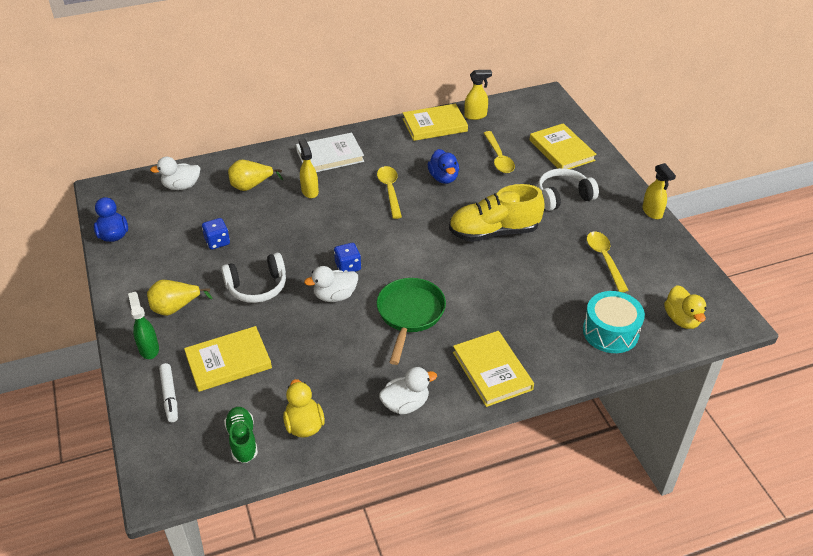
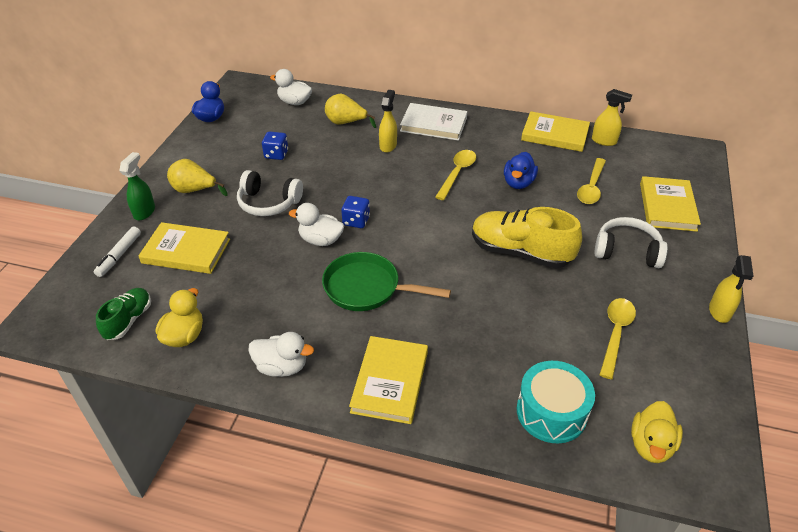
camera: 35 degrees right, 0 degrees up
green pan [377,278,446,365] -> green pan turned 120 degrees counterclockwise [322,252,451,311]

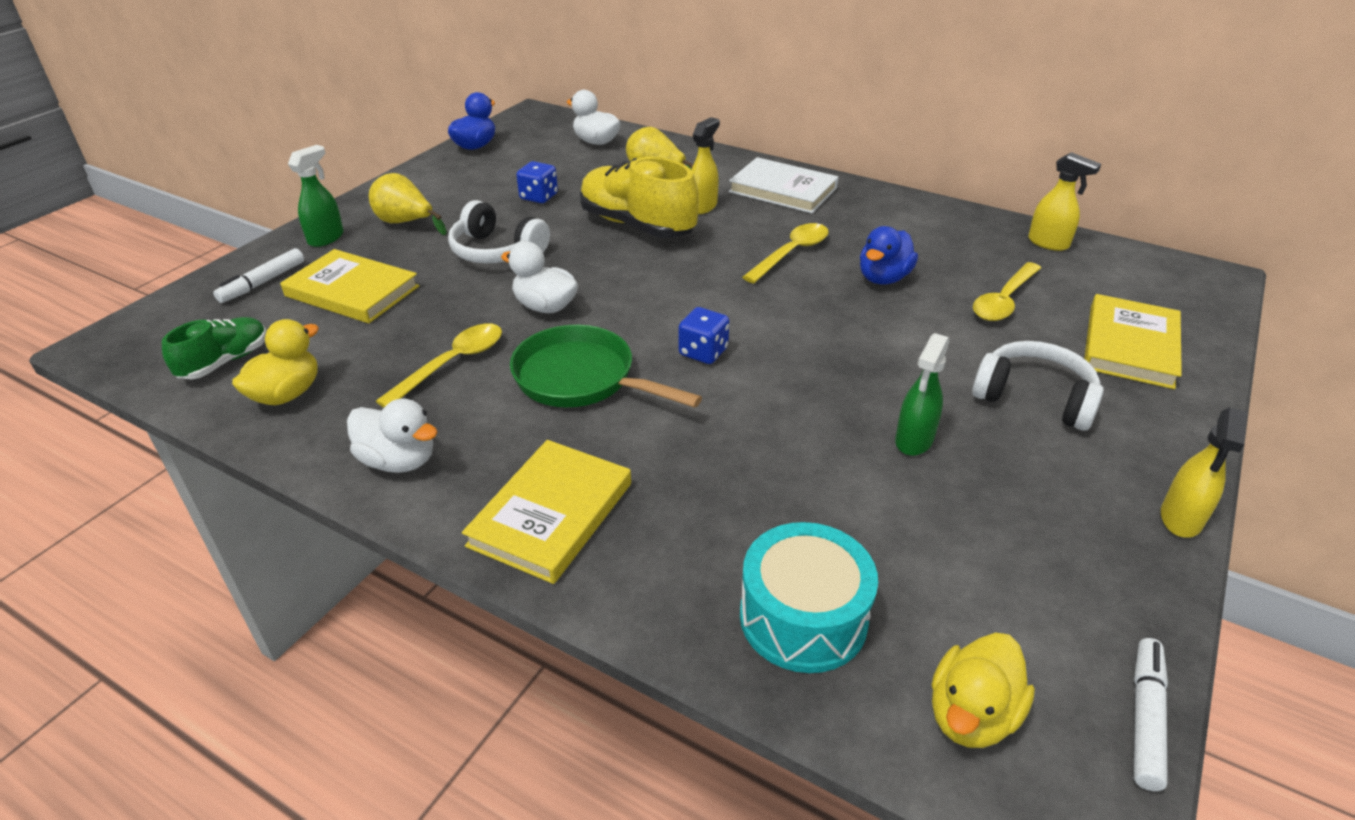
camera: 15 degrees right, 5 degrees down
blue dice [341,196,370,228] -> blue dice moved to [679,307,729,364]
yellow shoe [472,207,582,268] -> yellow shoe moved to [580,157,699,238]
yellow book [521,111,590,152] -> none
yellow spoon [600,298,636,379] -> yellow spoon moved to [376,323,502,408]
none -> green spray bottle [895,333,949,456]
none -> white marker [1134,638,1168,791]

